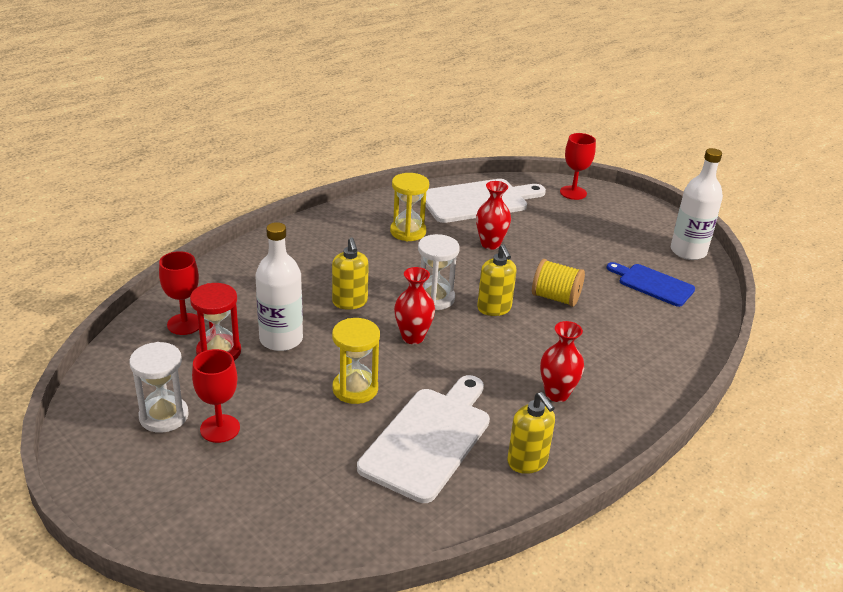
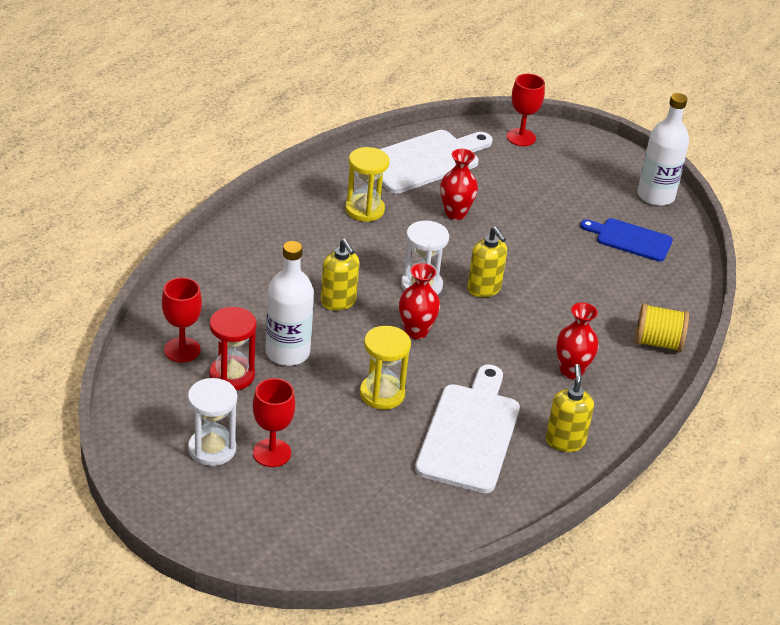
camera: 15 degrees left, 5 degrees up
yellow soap dispenser [507,392,555,474] -> yellow soap dispenser turned 135 degrees counterclockwise [546,364,594,452]
yellow spool [532,259,585,307] -> yellow spool moved to [635,303,689,352]

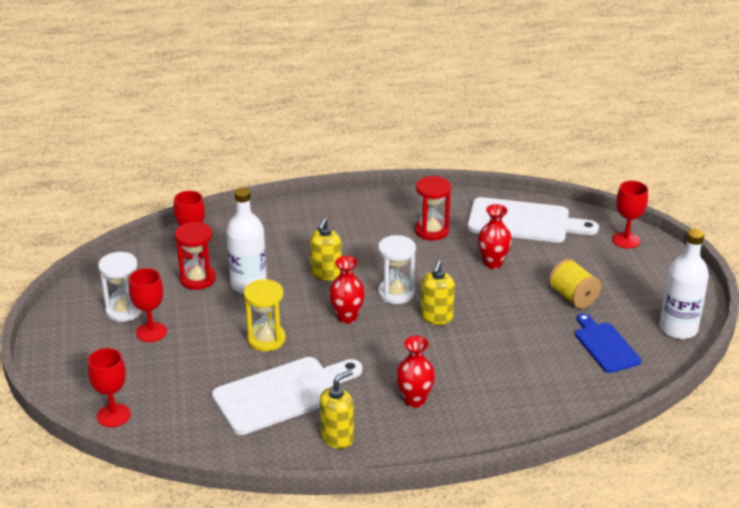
camera: 50 degrees right, 5 degrees down
yellow hourglass [345,147,389,222] -> red hourglass [415,176,451,240]
yellow spool [635,303,689,352] -> yellow spool moved to [549,259,601,309]
none -> red goblet [88,348,131,427]

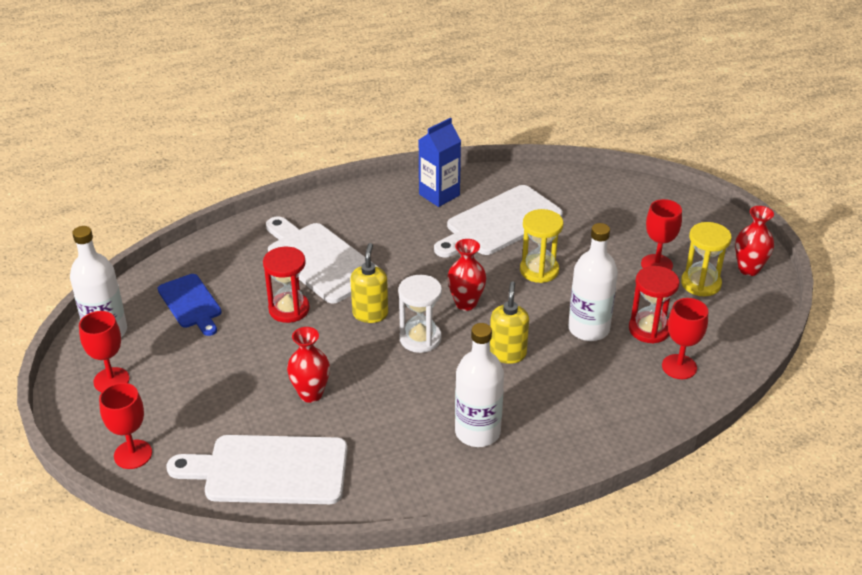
camera: 170 degrees right, 5 degrees up
red goblet [88,348,131,427] -> red goblet moved to [79,311,130,392]
white hourglass [98,252,142,322] -> yellow hourglass [681,222,732,296]
yellow soap dispenser [320,370,354,449] -> blue carton [419,118,461,207]
red vase [396,336,435,408] -> red vase moved to [735,206,774,276]
red hourglass [415,176,451,240] -> red hourglass moved to [263,247,310,323]
yellow spool [549,259,601,309] -> none
none -> white cutting board [266,216,378,304]
none -> white bottle [455,323,504,447]

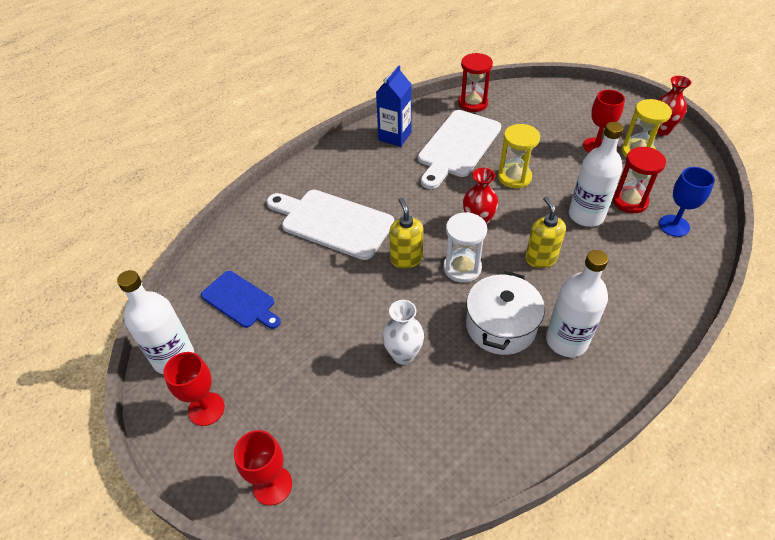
camera: 20 degrees left, 10 degrees up
white cutting board [167,435,348,504] -> none
red hourglass [263,247,310,323] -> red hourglass moved to [458,53,493,112]
red vase [287,327,330,403] -> white vase [382,300,424,365]
red goblet [662,298,708,379] -> blue goblet [659,167,715,237]
none -> white pot [466,271,545,355]

